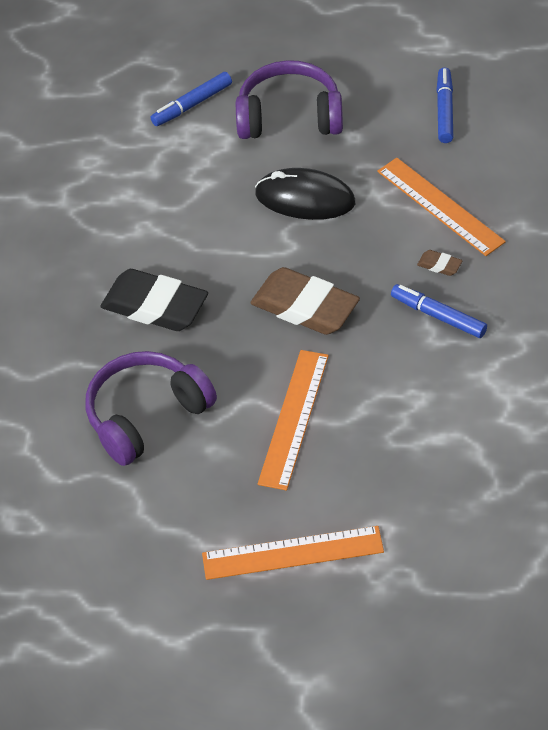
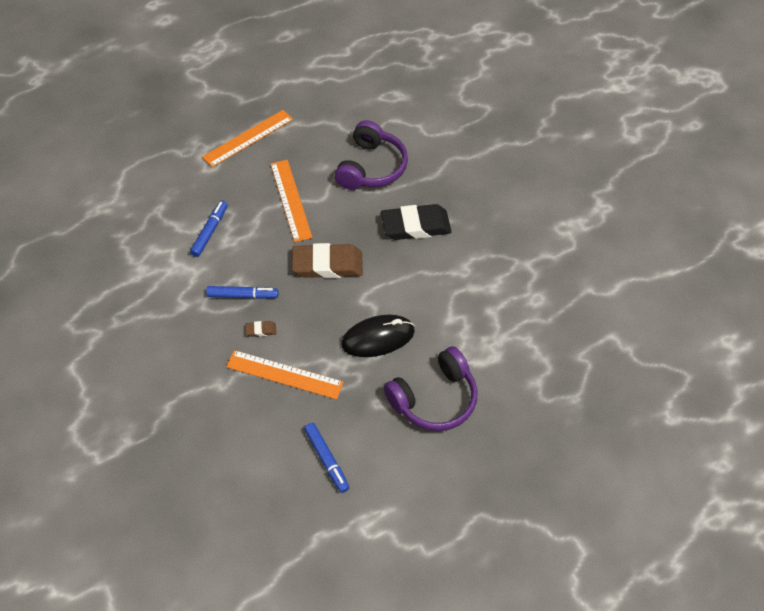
camera: 145 degrees right, 5 degrees up
blue marker [150,72,232,126] -> blue marker moved to [190,201,228,257]

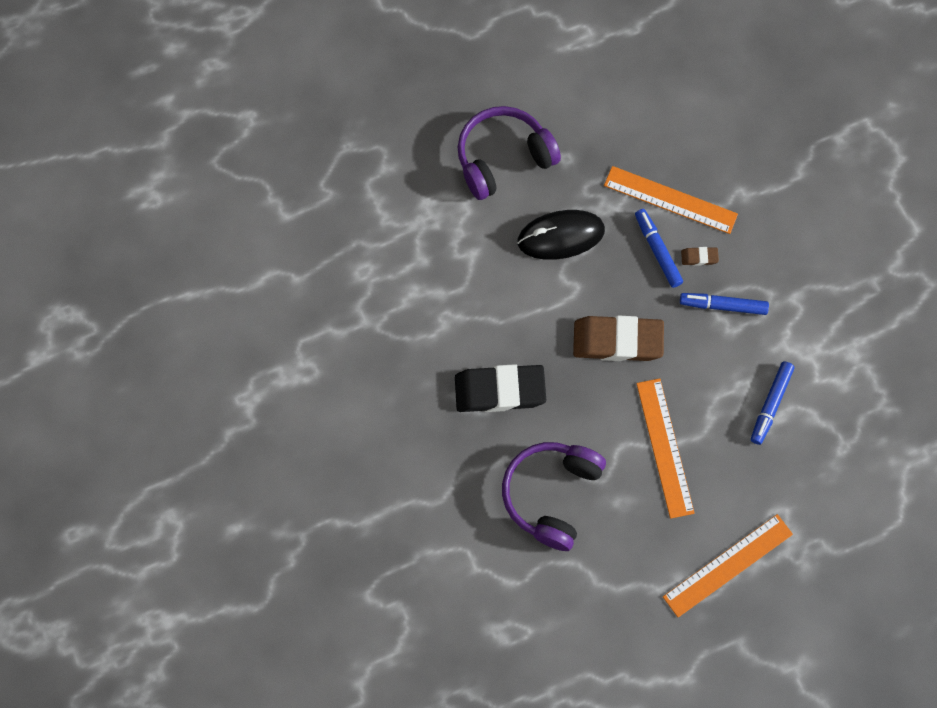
camera: 175 degrees left, 15 degrees up
blue marker [304,423,349,493] -> blue marker moved to [635,209,683,288]

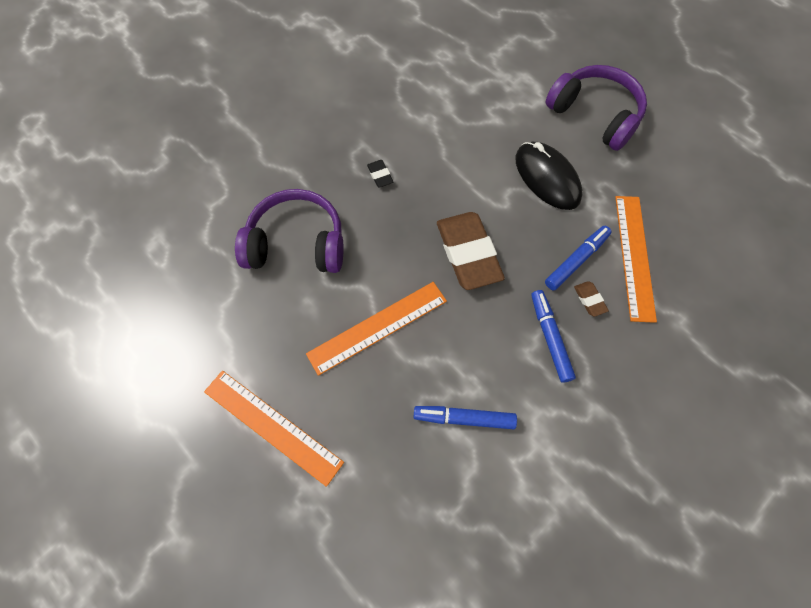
camera: 70 degrees right, 5 degrees down
black eraser [455,364,546,412] -> black eraser [367,160,393,187], size x0.41

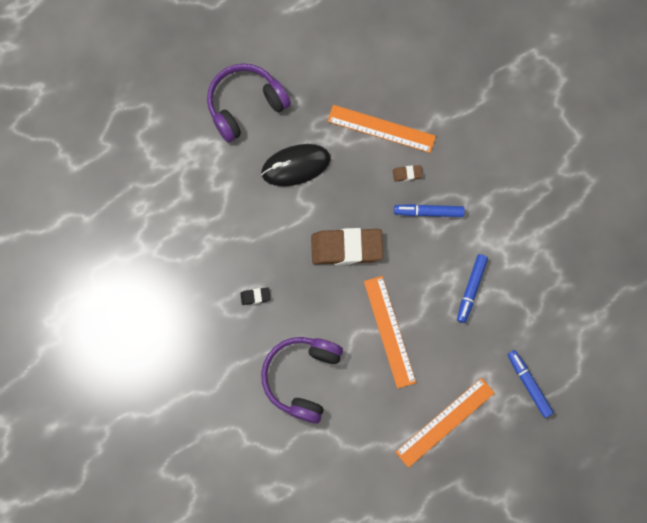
camera: 75 degrees left, 10 degrees up
blue marker [545,226,611,290] -> blue marker moved to [507,350,554,418]

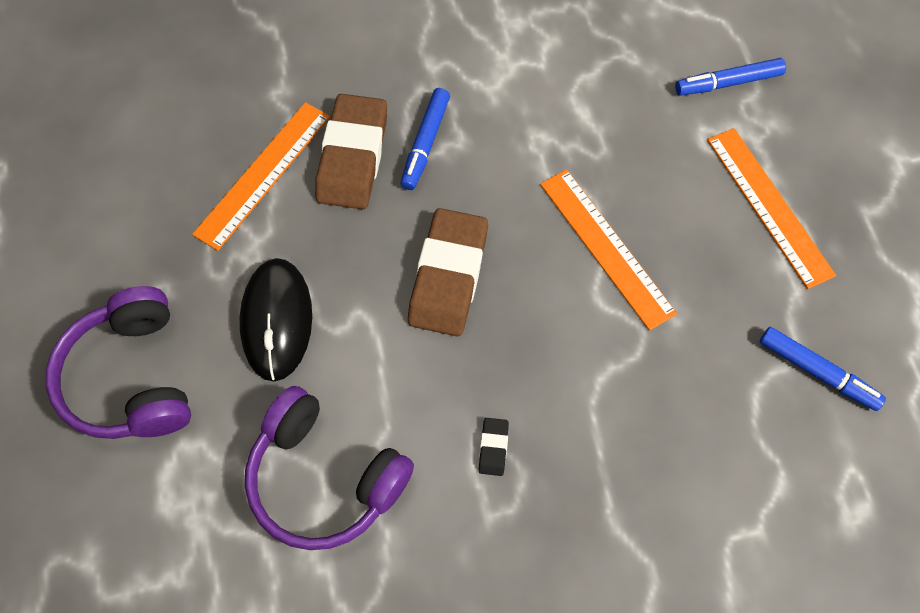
camera: 75 degrees left, 10 degrees down
purple headphones [261,337,343,424] -> purple headphones moved to [245,386,414,550]
orange ruler [364,276,416,389] -> orange ruler turned 60 degrees clockwise [540,169,677,331]
brown eraser [393,165,423,182] -> brown eraser [315,94,387,209], size x2.42
blue marker [457,254,488,323] -> blue marker moved to [760,327,886,411]

